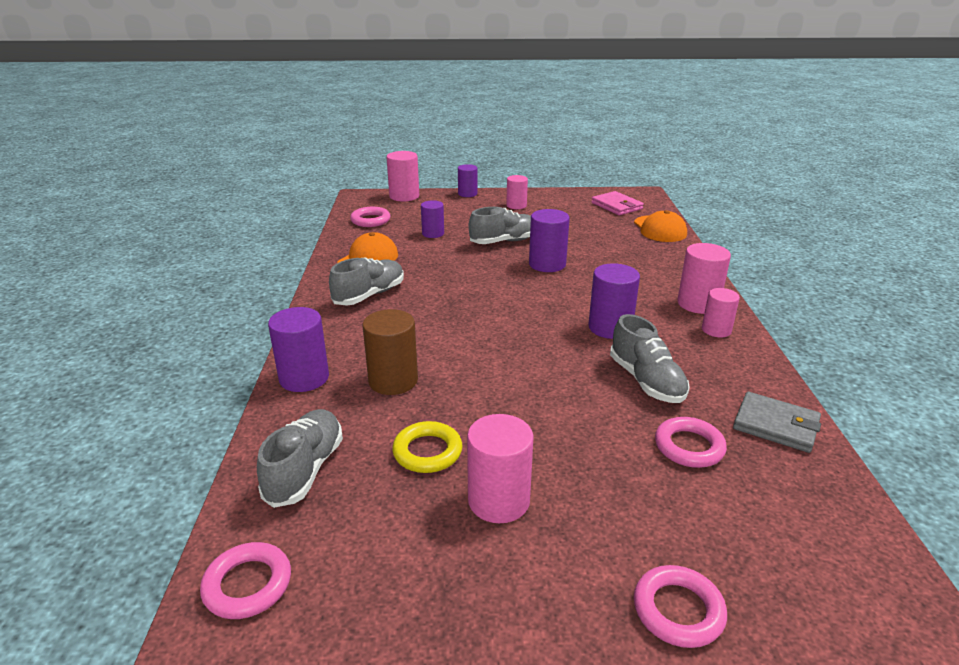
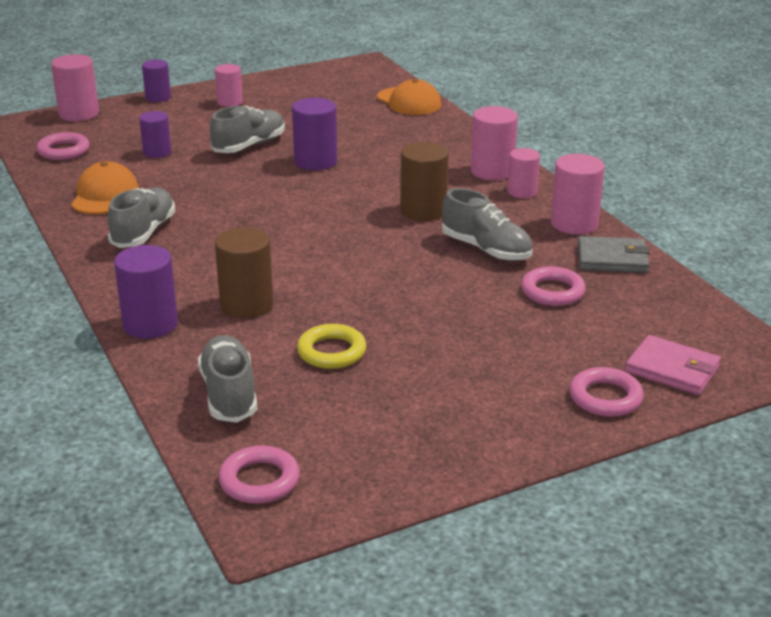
camera: 25 degrees left, 0 degrees up
pink cylinder [467,414,534,523] -> pink cylinder moved to [551,154,605,235]
purple cylinder [588,263,640,339] -> brown cylinder [400,142,449,221]
pink wallet [591,191,644,215] -> pink wallet moved to [625,335,721,395]

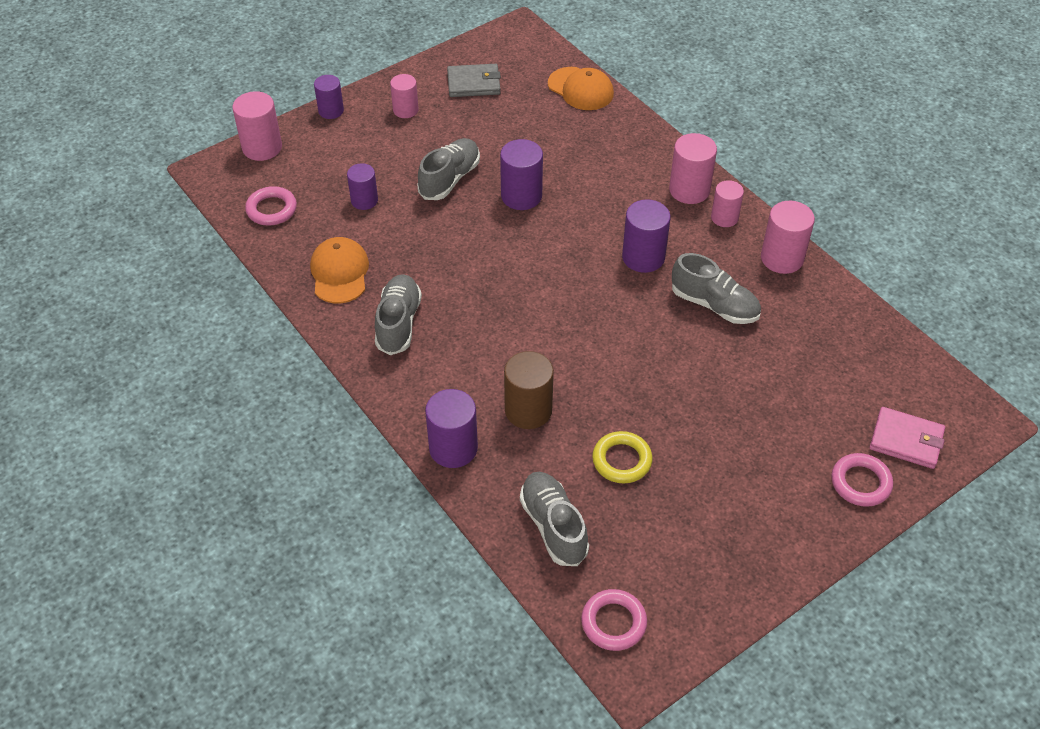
camera: 10 degrees left, 20 degrees up
brown cylinder [400,142,449,221] -> purple cylinder [622,199,671,273]
pink ring [521,266,586,306] -> none
grey wallet [578,236,650,273] -> grey wallet moved to [447,64,501,97]

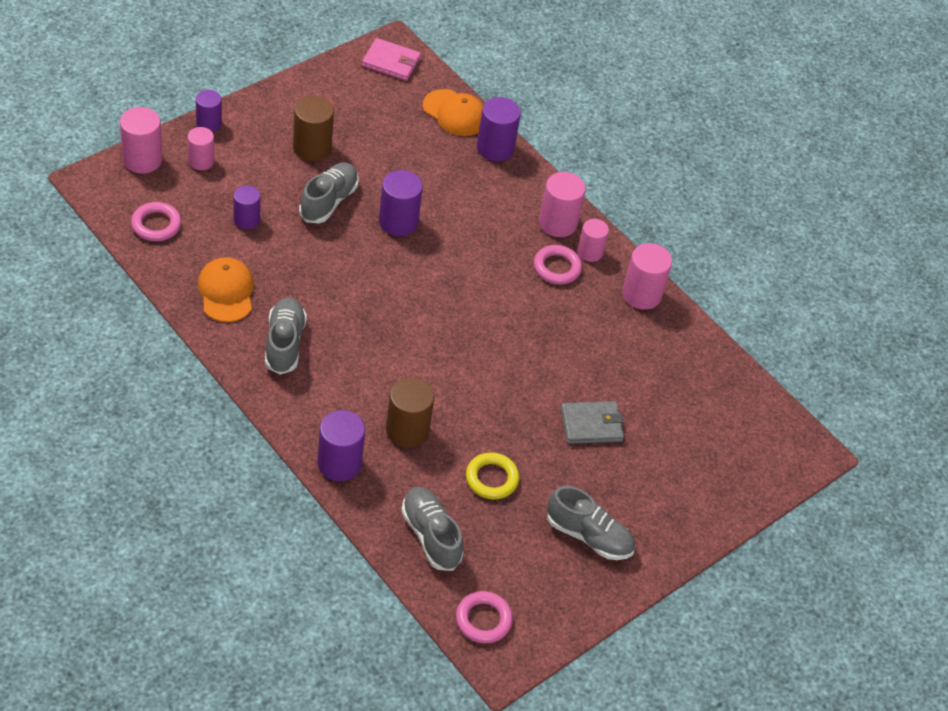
camera: 10 degrees left, 0 degrees up
pink cylinder [390,74,418,118] -> pink cylinder moved to [188,127,214,170]
grey wallet [447,64,501,97] -> grey wallet moved to [561,401,624,444]
purple cylinder [622,199,671,273] -> purple cylinder moved to [477,97,521,162]
grey shoe [672,253,761,324] -> grey shoe moved to [547,486,635,560]
pink ring [831,453,893,507] -> pink ring moved to [534,245,582,284]
pink wallet [870,407,945,469] -> pink wallet moved to [362,38,421,81]
none -> brown cylinder [293,96,334,161]

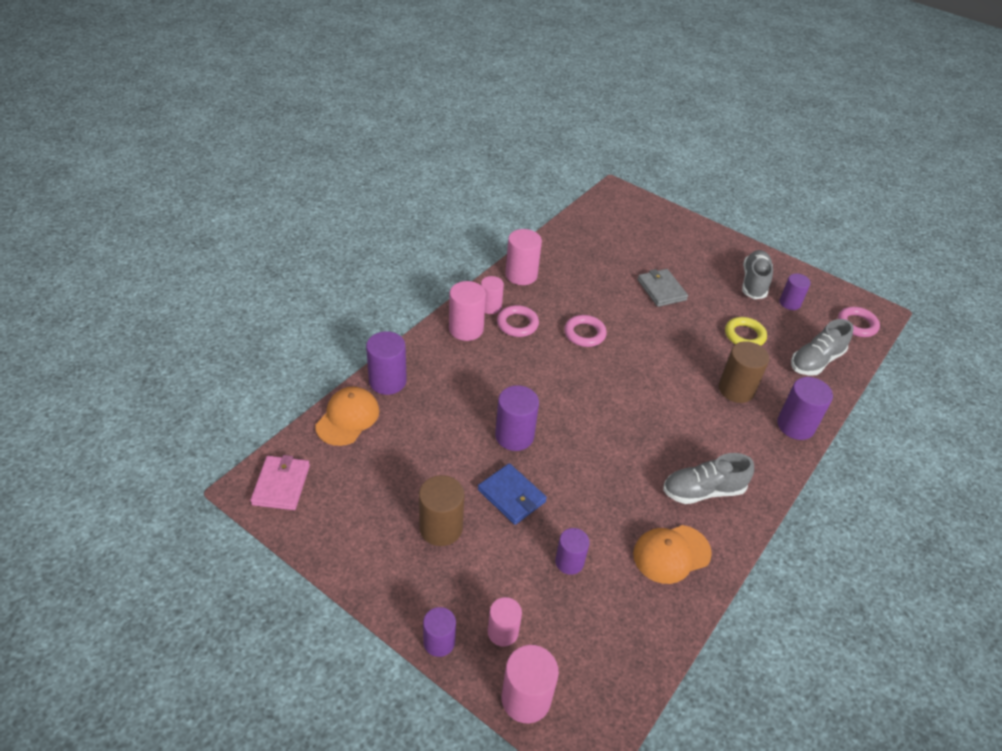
camera: 100 degrees left, 5 degrees down
pink ring [131,202,181,241] -> pink ring moved to [564,315,607,347]
grey shoe [299,162,359,223] -> blue wallet [478,463,547,525]
none -> purple cylinder [780,274,811,310]

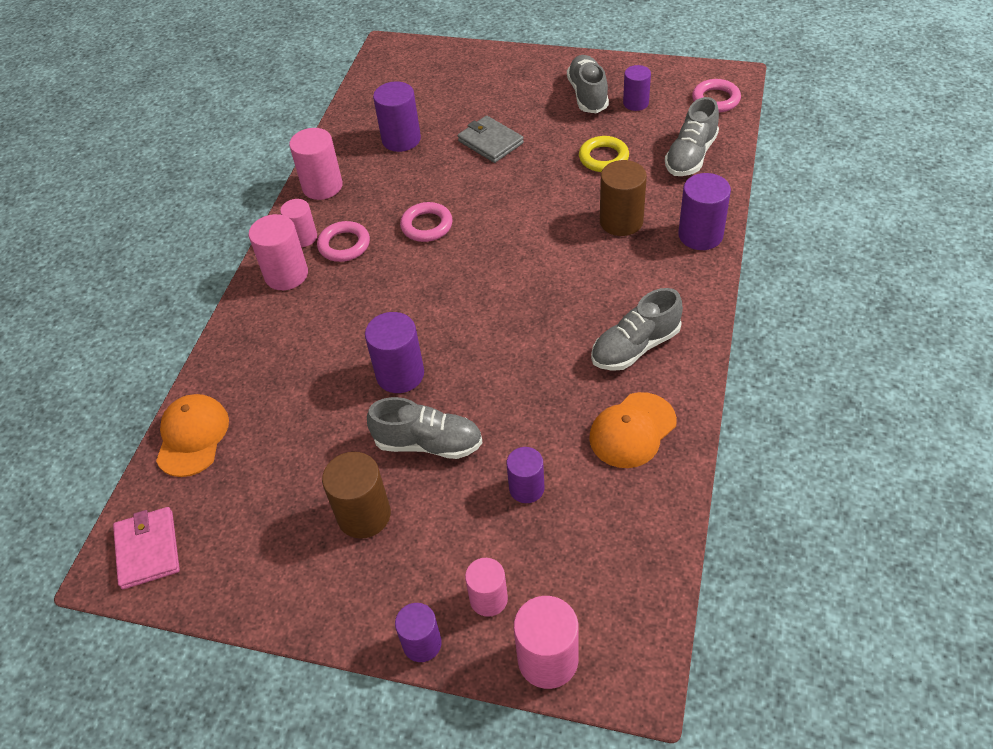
camera: 15 degrees left, 5 degrees up
purple cylinder [366,331,407,395] -> purple cylinder moved to [373,82,421,152]
blue wallet [478,463,547,525] -> grey shoe [367,397,483,459]

